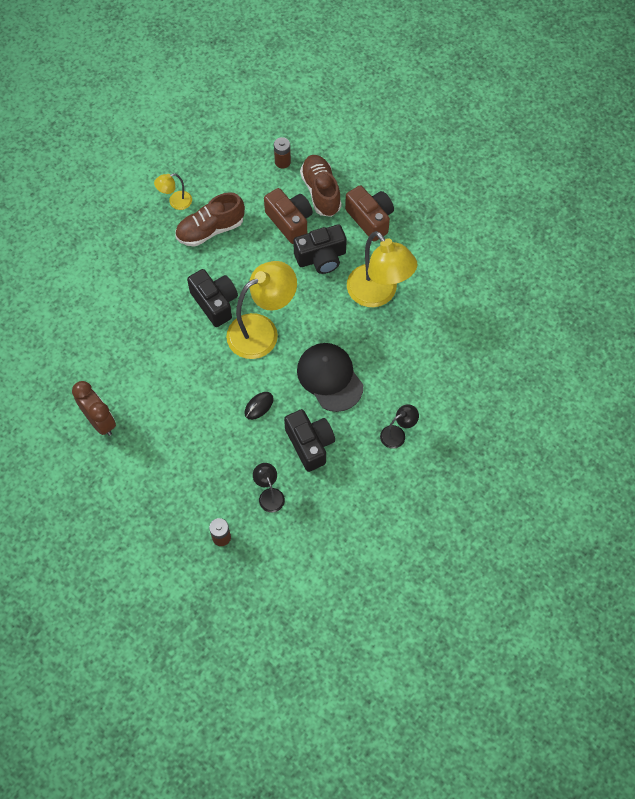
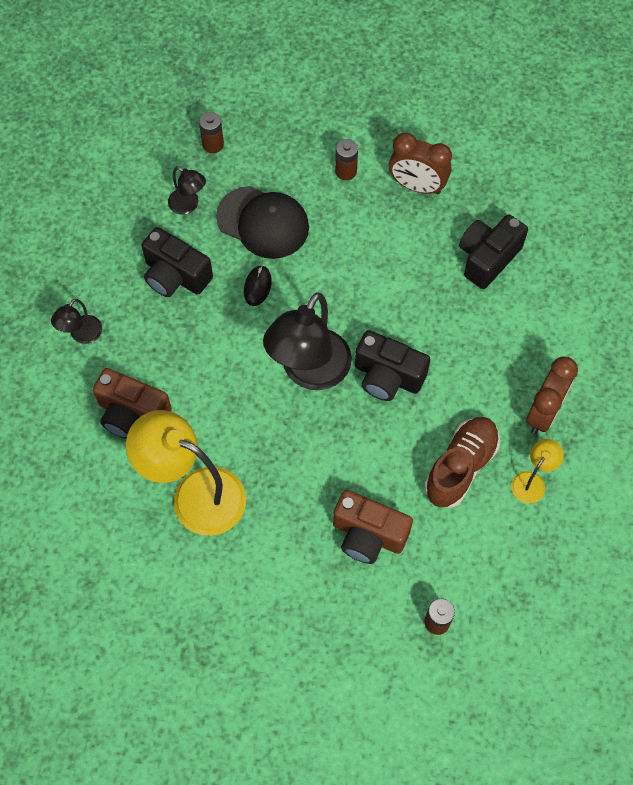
camera: 150 degrees right, 0 degrees up
yellow lamp [226,261,297,359] -> black lamp [263,292,352,390]
black camera [293,224,347,274] -> black camera moved to [459,214,528,289]
black cap [297,343,363,412] -> black cap moved to [216,186,309,259]
brown shoe [300,155,342,217] -> none
brown camera [345,185,394,242] -> brown camera moved to [93,368,172,439]
none -> brown battery [335,139,358,180]
none -> brown clock [526,356,578,434]

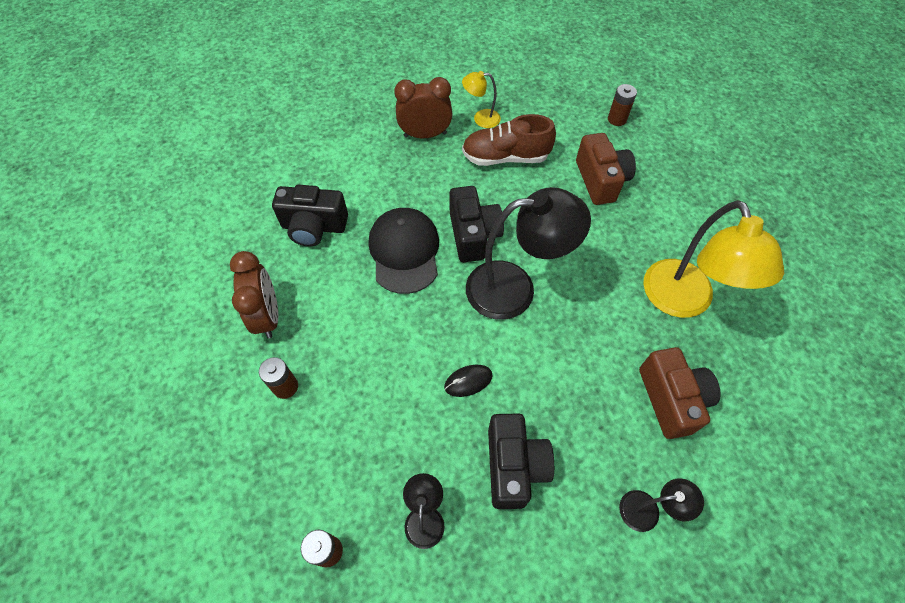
camera: 125 degrees left, 5 degrees down
black cap [216,186,309,259] -> black cap moved to [369,208,439,294]

